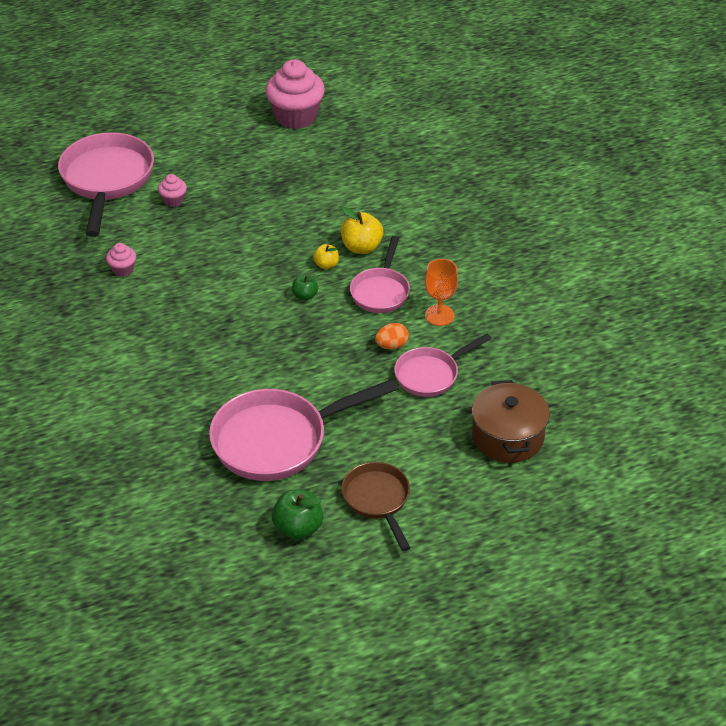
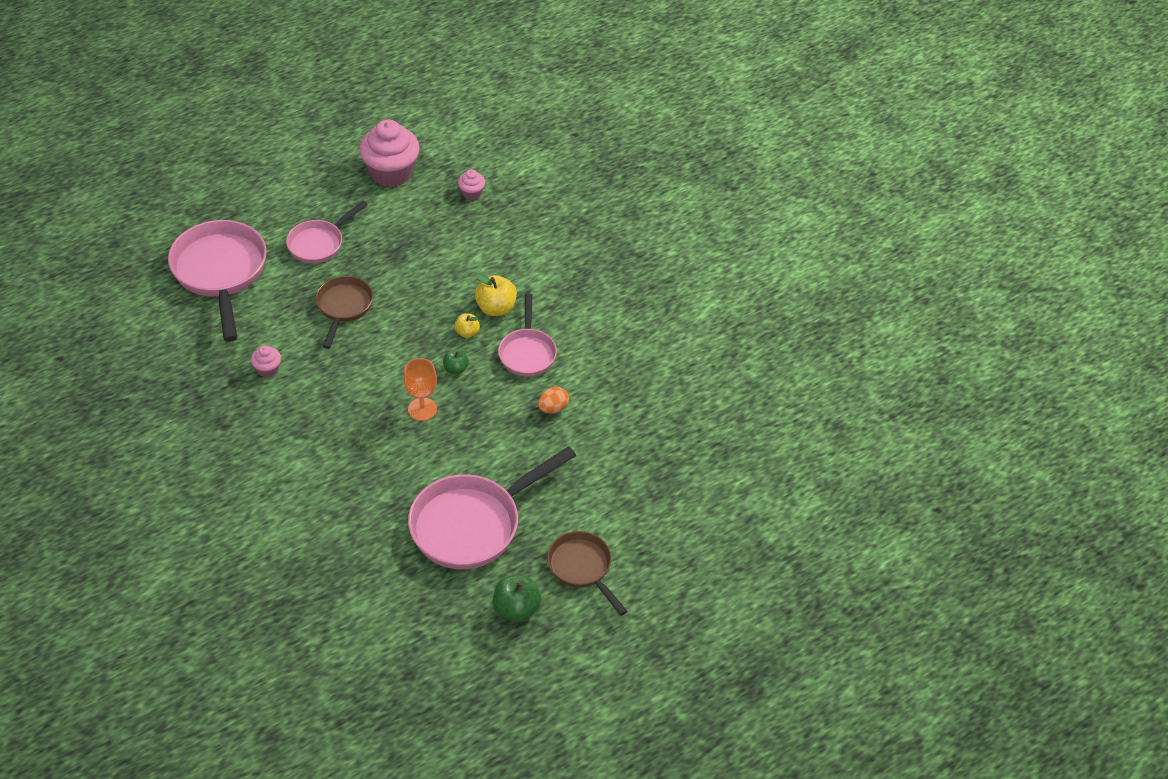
camera: 15 degrees left, 5 degrees up
pink cupcake [158,174,187,207] -> pink cupcake moved to [458,169,485,200]
pink pan [394,334,492,397] -> pink pan moved to [286,201,368,264]
orange goblet [425,259,458,326] -> orange goblet moved to [404,358,437,421]
brown pot [472,380,550,463] -> none
none -> brown pan [316,276,373,349]

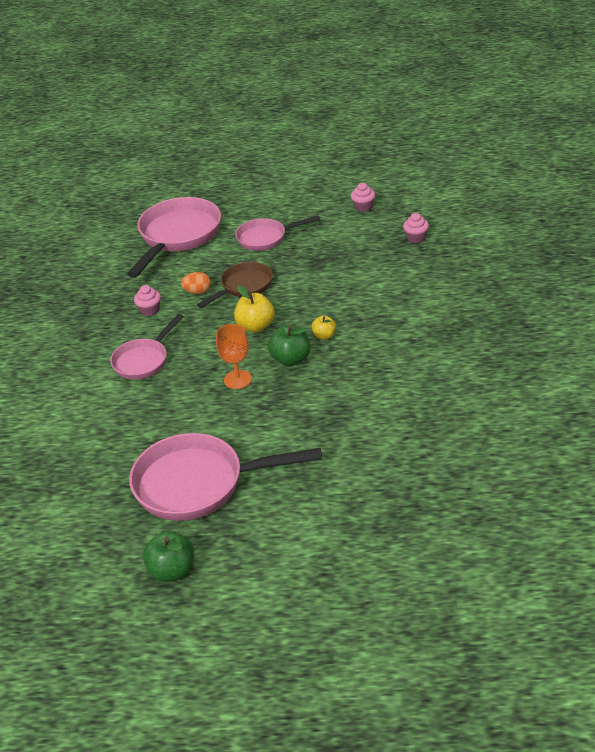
camera: 40 degrees right, 10 degrees down
pink cupcake [359,119,420,187] -> pink cupcake [351,183,375,212], size x0.46
green apple [443,349,469,374] -> green apple [268,325,310,366], size x1.67
yellow apple [475,274,517,316] -> yellow apple moved to [234,285,275,332]
pink pan [498,294,557,377] -> pink pan moved to [110,314,184,380]
orange egg [538,387,569,413] -> orange egg moved to [181,272,211,294]
brown pan [547,531,627,616] -> none

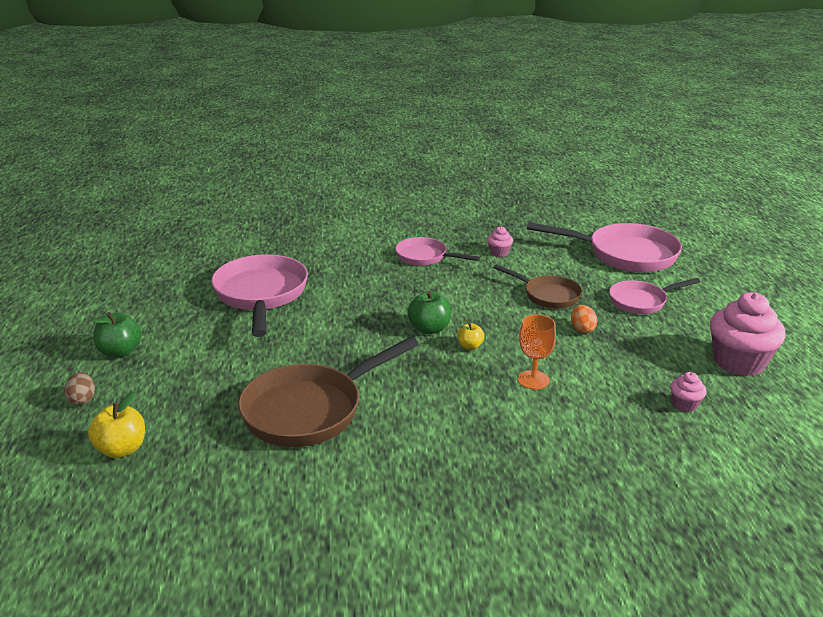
camera: 80 degrees right, 10 degrees down
green apple [143,531,194,582] -> green apple moved to [92,312,141,357]
orange egg [181,272,211,294] -> orange egg moved to [571,305,598,333]
orange goblet [216,324,252,389] -> orange goblet moved to [518,314,556,390]
yellow apple [234,285,275,332] -> yellow apple moved to [88,392,145,458]
pink pan [235,215,320,251] -> pink pan turned 90 degrees counterclockwise [609,278,700,314]
pink cupcake [351,183,375,212] -> pink cupcake [710,292,786,376], size x2.19
none -> brown egg [64,372,95,405]
none -> brown pan [238,337,419,447]

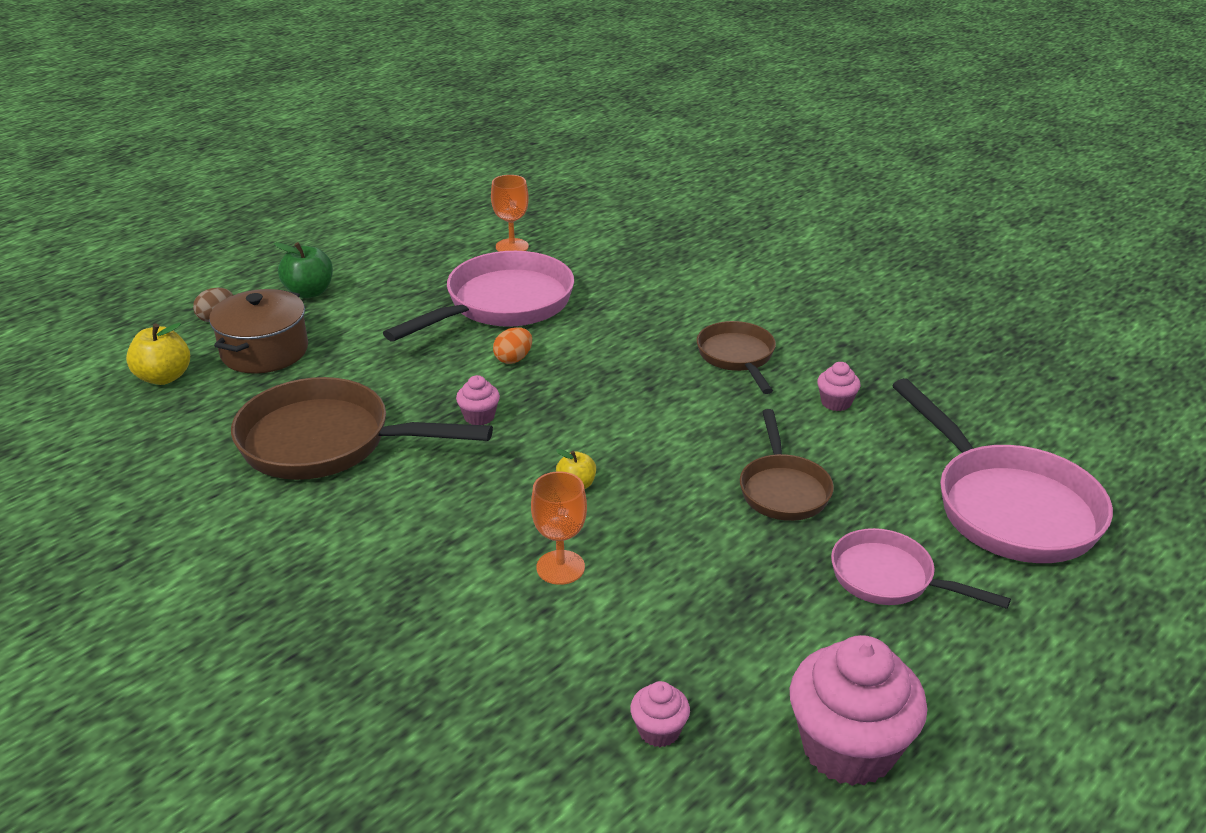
camera: 50 degrees right, 5 degrees up
pink pan [395,237,480,266] -> brown pan [697,321,776,394]
green apple [407,291,451,334] -> none
orange egg [571,305,598,333] -> orange egg moved to [493,327,532,364]
none -> brown pot [209,289,308,374]
none -> pink cupcake [456,375,500,425]
none -> orange goblet [491,175,529,252]

